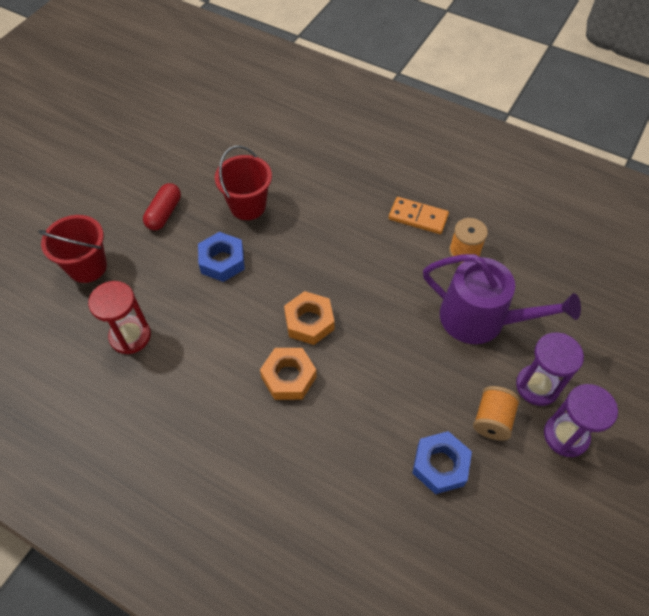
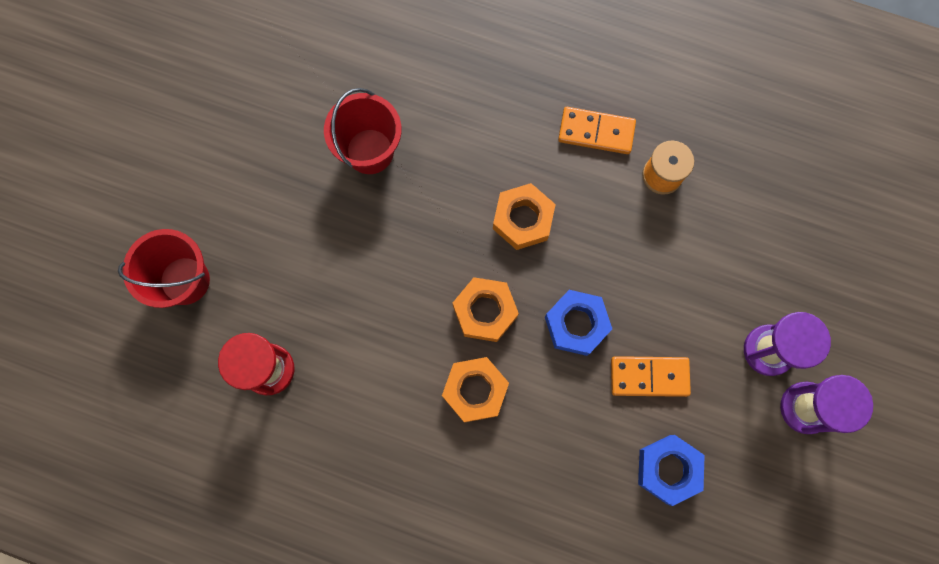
camera: 10 degrees left, 20 degrees up
red capsule [143,183,181,230] -> none
blue nut [198,232,245,282] -> blue nut moved to [545,290,612,356]
purple watering can [423,254,581,344] -> none
orange spool [473,386,520,440] -> none
none -> orange nut [493,183,556,250]
none -> orange domino [611,356,691,397]

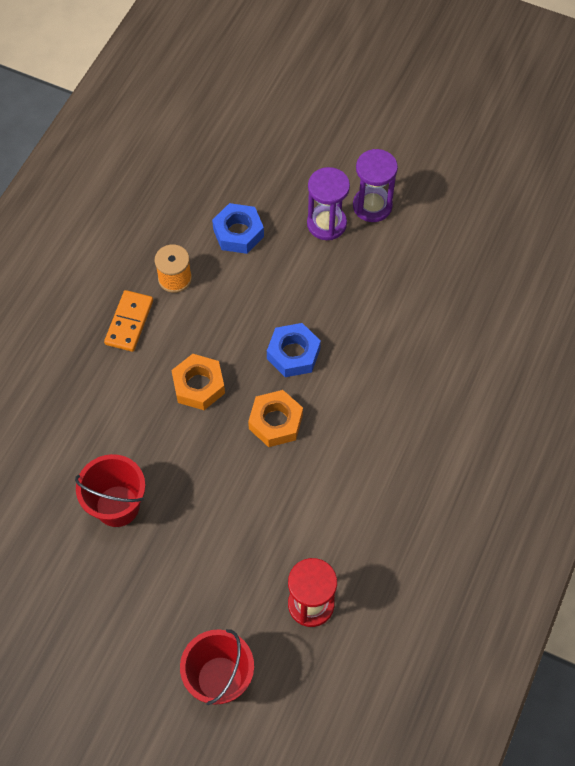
camera: 85 degrees left, 15 degrees down
orange nut [442,357,509,423] -> none
orange domino [611,356,691,397] -> none
blue nut [638,435,705,506] -> blue nut moved to [212,203,264,254]

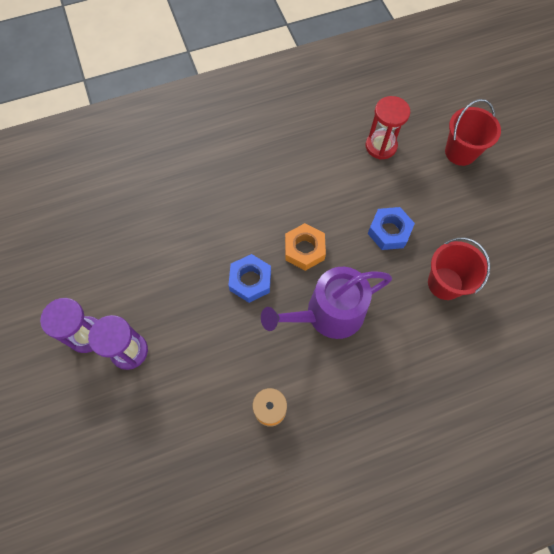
camera: 135 degrees left, 5 degrees up
orange domino [104,290,153,352] -> none
orange nut [171,354,225,410] -> purple watering can [261,267,392,339]
blue nut [212,203,264,254] -> blue nut moved to [368,207,415,250]

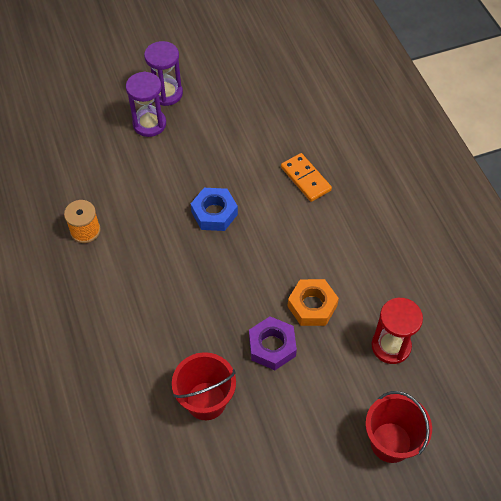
camera: 90 degrees right, 10 degrees down
purple watering can [261,267,392,339] -> none
orange nut [285,223,326,271] -> orange nut moved to [288,279,339,326]
blue nut [368,207,415,250] -> purple nut [249,316,297,370]
none -> orange domino [281,153,332,202]

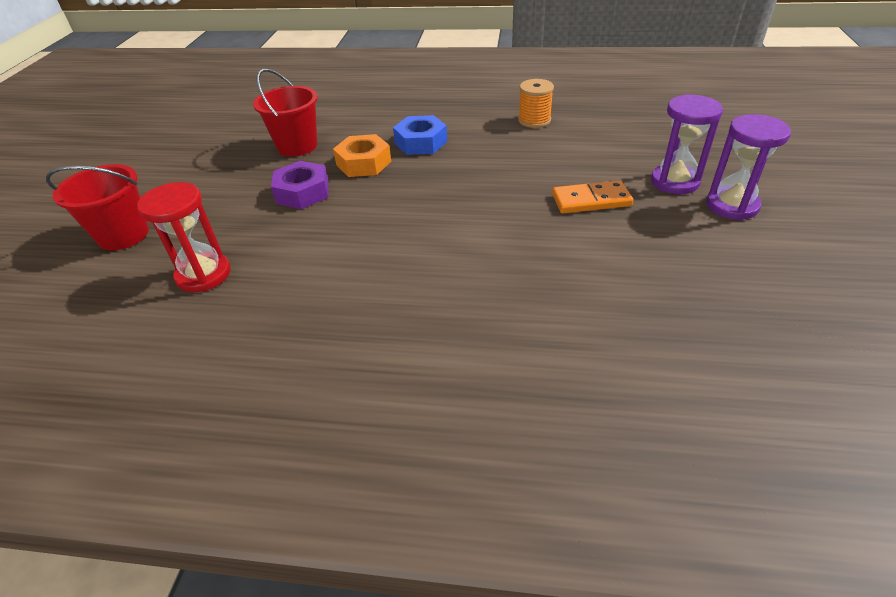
camera: 120 degrees right, 15 degrees down
blue nut [191,188,238,231] -> blue nut moved to [393,115,447,155]
orange domino [281,153,332,202] -> orange domino moved to [552,180,633,213]
orange nut [288,279,339,326] -> orange nut moved to [333,134,391,177]

